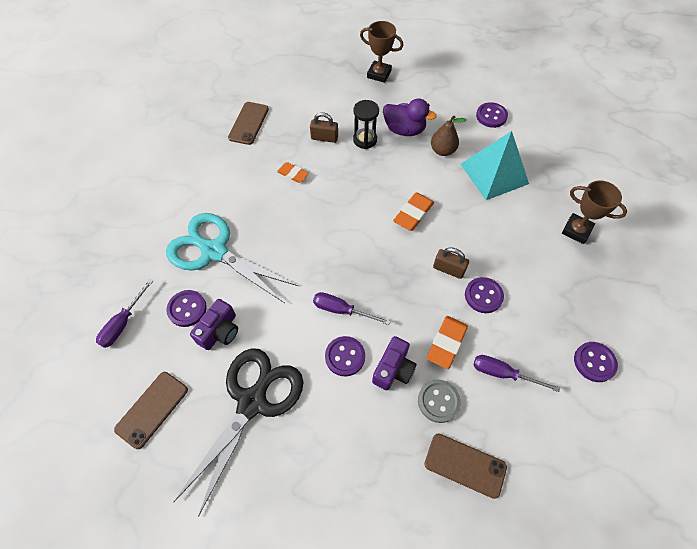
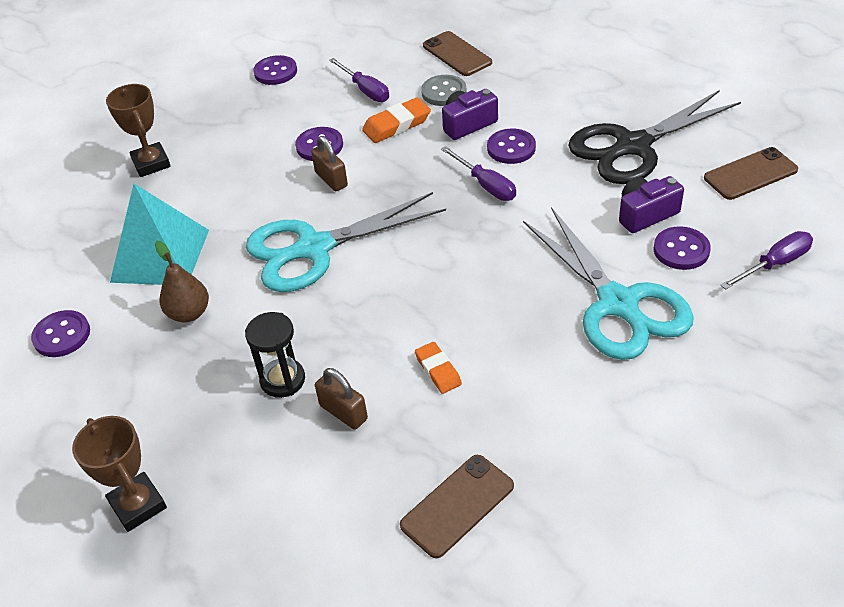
camera: 145 degrees left, 15 degrees down
purple duck [383,98,437,136] -> none
orange eraser [393,192,434,231] -> turquoise scissors [246,192,446,292]

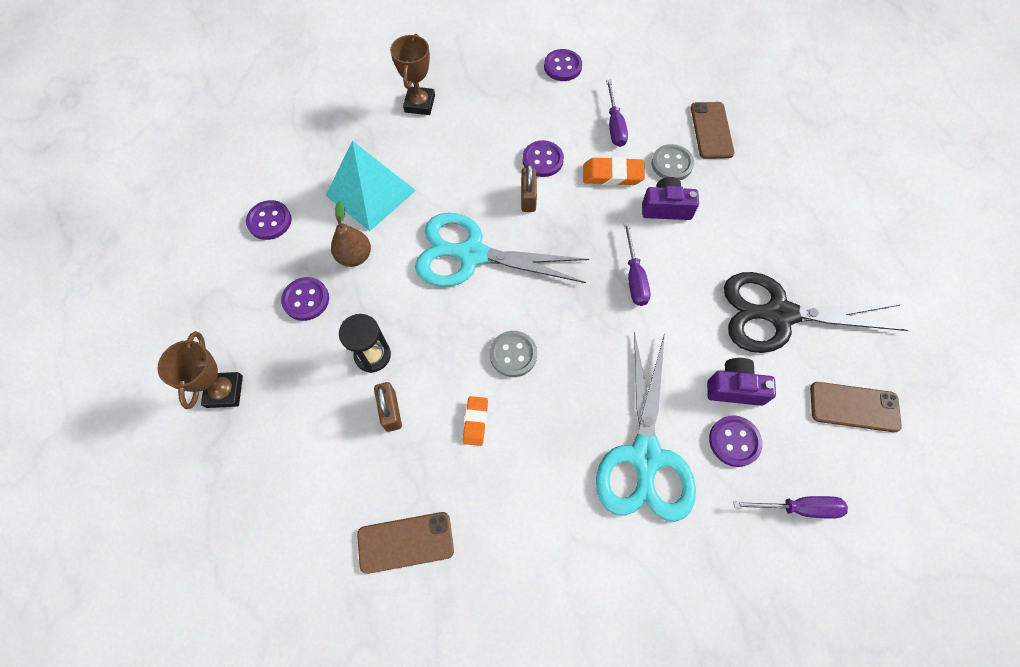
camera: 30 degrees right, 20 degrees up
purple button [487,128,536,164] -> purple button moved to [281,277,329,321]
none -> grey button [490,331,537,377]

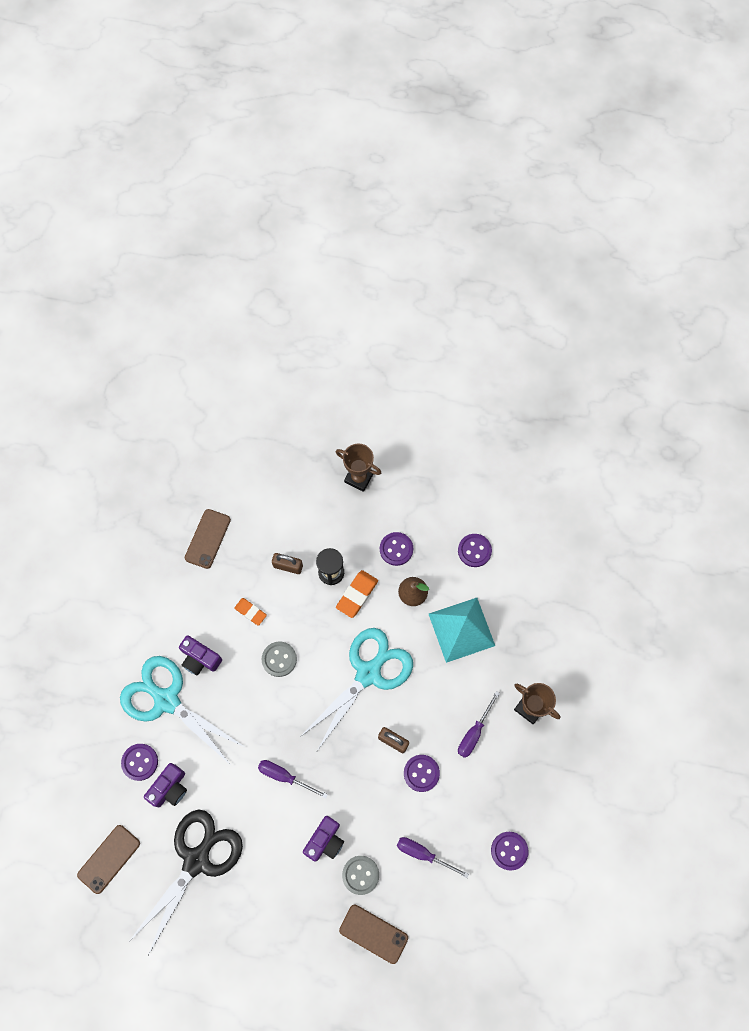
camera: 120 degrees right, 5 degrees up
orange eraser [583,157,645,186] -> orange eraser moved to [336,570,378,618]
purple screwdriver [733,496,848,519] -> purple screwdriver moved to [458,691,500,758]
none -> purple camera [179,636,222,676]

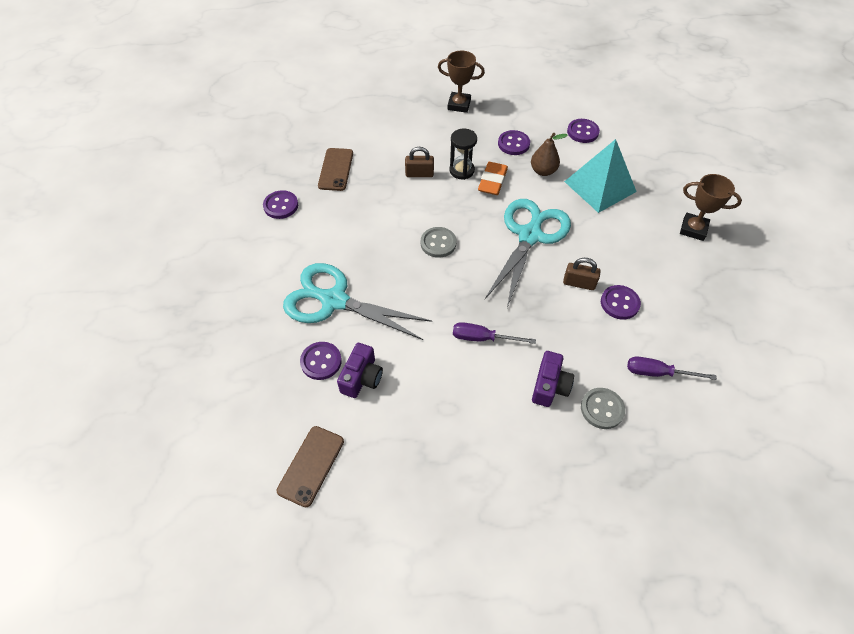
camera: 15 degrees left, 15 degrees down
black scissors [130,810,243,955] -> none
purple camera [179,636,222,676] -> none
orange eraser [234,598,267,625] -> none
brown phone [339,904,408,964] -> none
purple screwdriver [458,691,500,758] -> none
purple button [491,832,529,871] -> purple button moved to [263,190,298,219]

